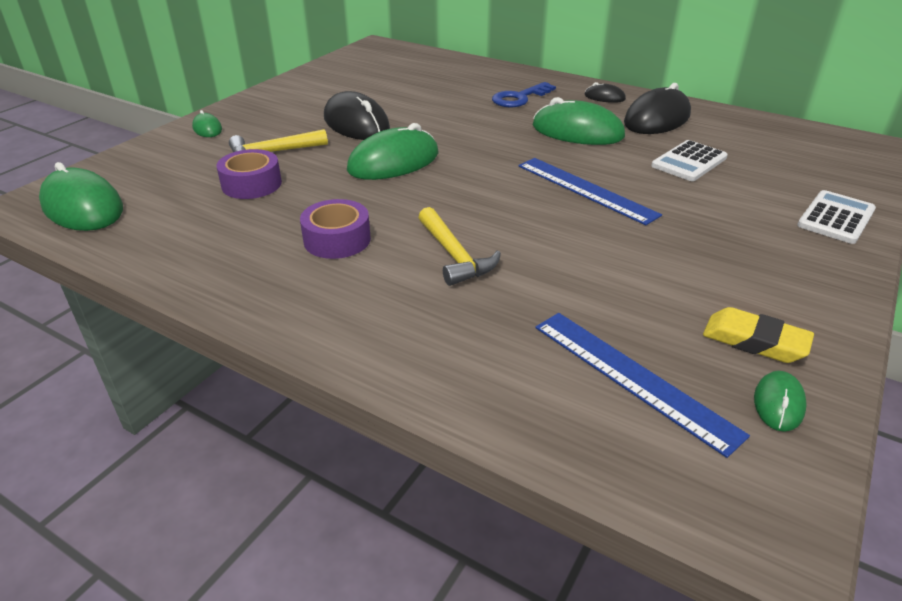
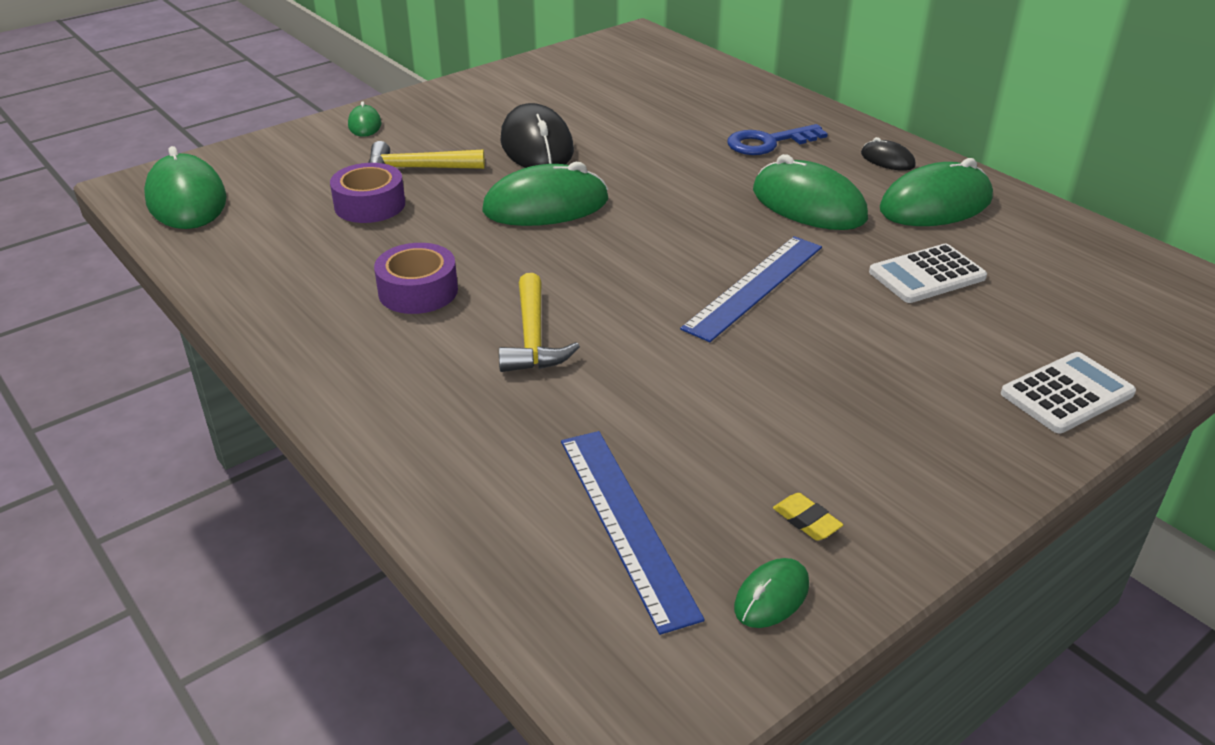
camera: 20 degrees right, 0 degrees up
blue ruler [518,158,662,225] -> blue ruler turned 60 degrees clockwise [680,236,822,342]
black mouse [624,83,691,134] -> green mouse [880,158,993,226]
yellow eraser [703,307,814,363] -> yellow eraser [773,493,843,541], size x0.57

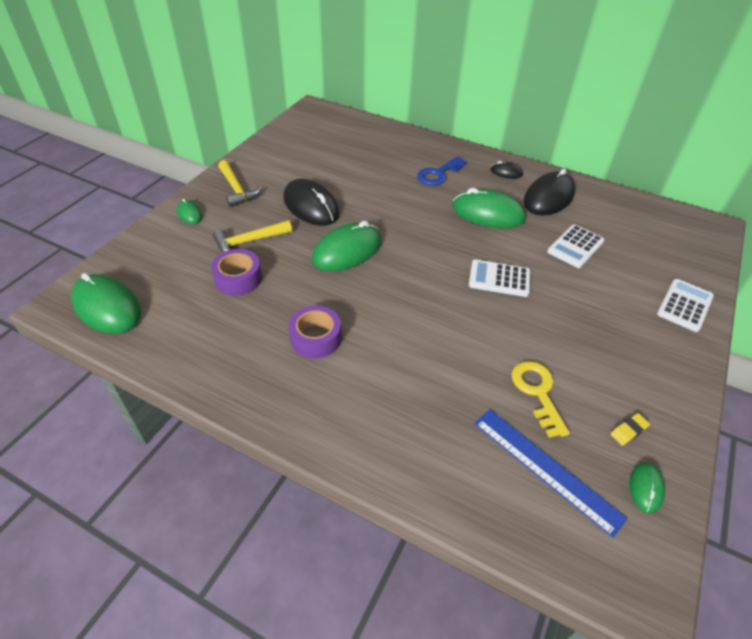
camera: 25 degrees left, 10 degrees up
yellow hammer [499,273,580,372] -> yellow hammer moved to [218,160,261,207]
blue ruler [680,236,822,342] -> white calculator [469,260,530,297]
yellow eraser [773,493,843,541] -> yellow eraser turned 60 degrees counterclockwise [610,413,650,446]
green mouse [880,158,993,226] -> black mouse [523,169,575,216]
none -> yellow key [511,361,570,438]

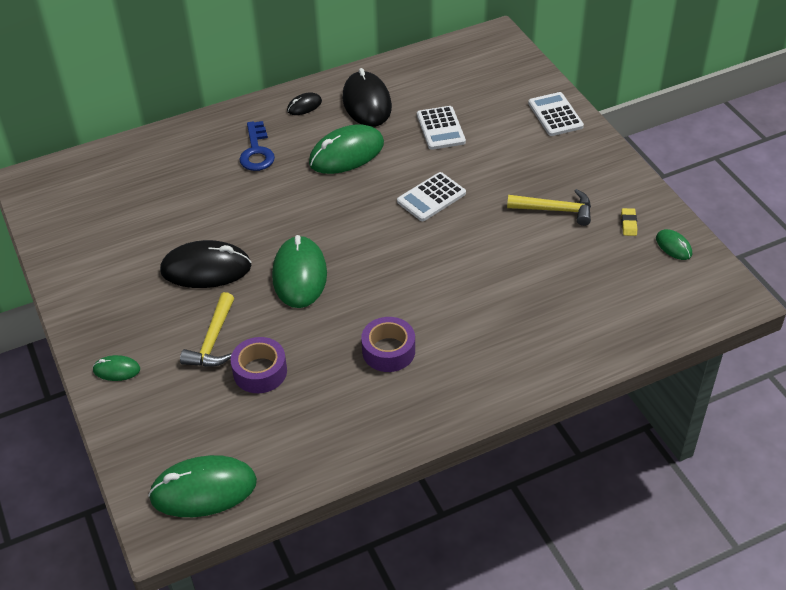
camera: 50 degrees left, 0 degrees up
yellow hammer [218,160,261,207] -> yellow hammer moved to [507,189,591,226]
blue ruler [474,409,628,538] -> none
yellow key [511,361,570,438] -> none

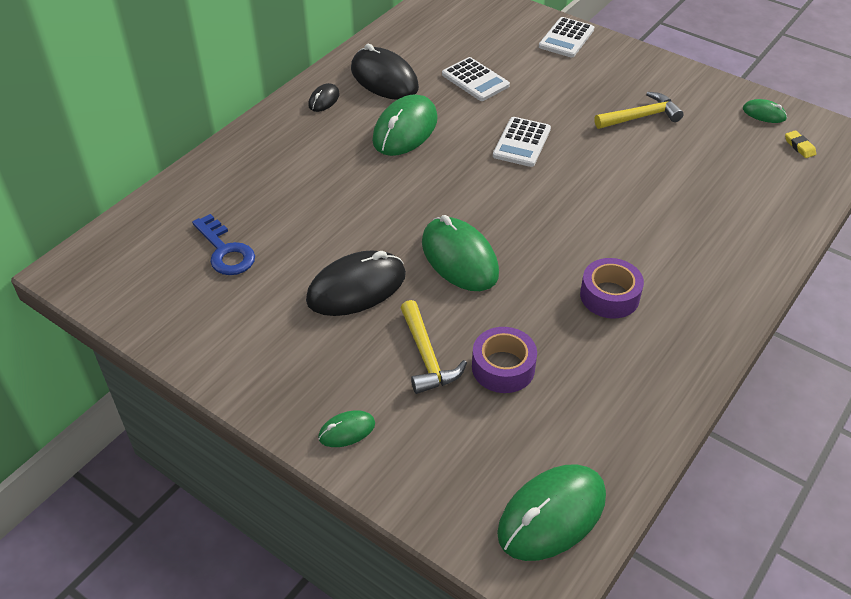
camera: 30 degrees left, 0 degrees up
blue key [239,121,275,171] -> blue key moved to [192,214,255,275]
white calculator [528,92,584,136] -> white calculator turned 105 degrees counterclockwise [539,17,594,57]
yellow eraser [621,208,637,236] -> yellow eraser moved to [785,130,816,158]

